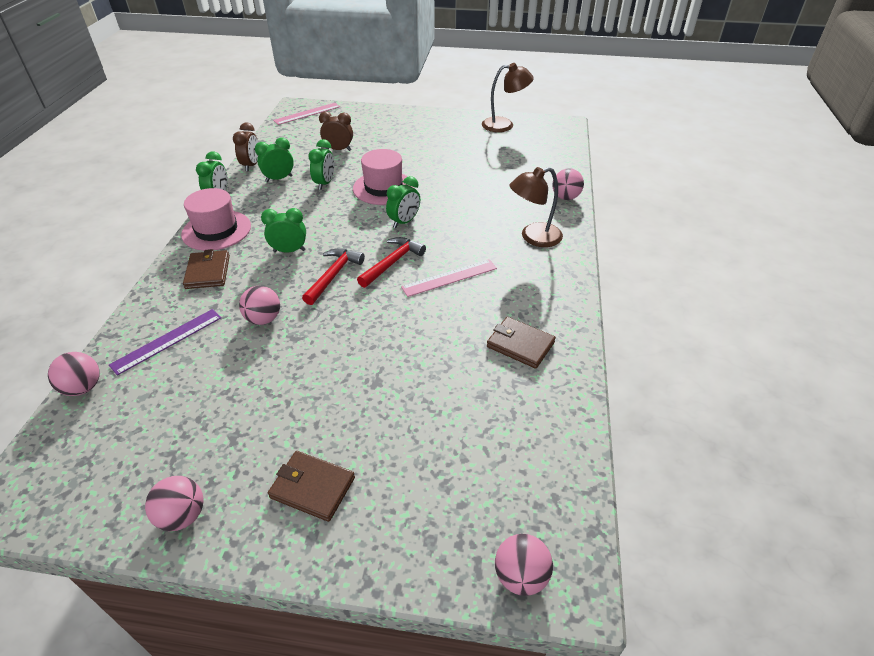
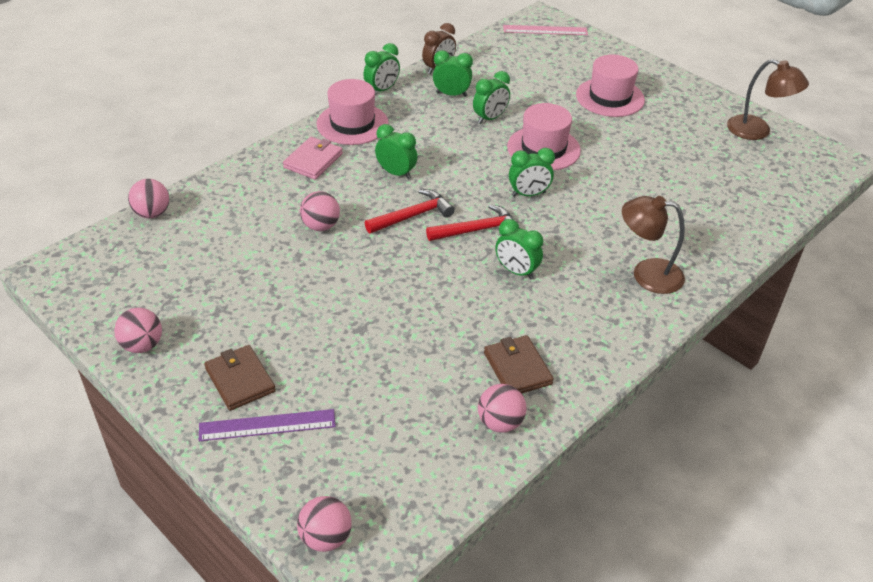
camera: 35 degrees right, 0 degrees up
purple ruler [109,309,222,376] -> purple ruler moved to [199,409,336,441]
brown wallet [183,249,230,289] -> pink wallet [283,137,343,180]
brown clock [319,111,353,151] -> none
pink ruler [401,259,497,297] -> green clock [495,219,543,280]
pink ball [552,168,584,200] -> pink ball moved to [478,384,526,433]
none -> pink hat [576,54,645,117]

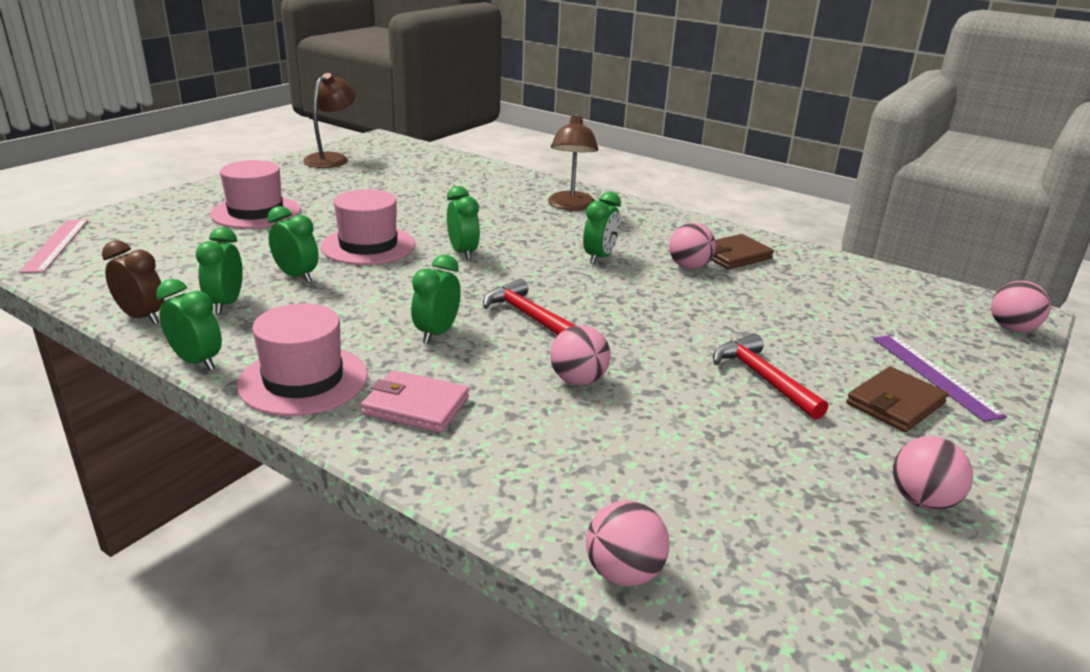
camera: 100 degrees left, 15 degrees down
red hammer [426,204,519,241] -> red hammer moved to [713,334,828,420]
pink ball [478,384,526,433] -> pink ball moved to [669,223,716,269]

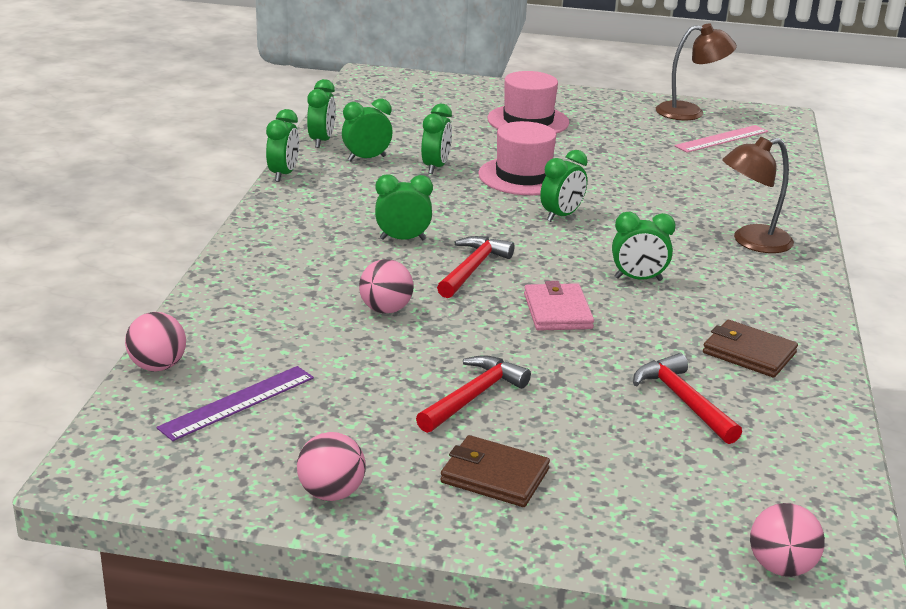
camera: 65 degrees right, 0 degrees up
pink ruler [19,220,88,273] -> pink ruler moved to [674,125,768,153]
brown clock [102,240,164,324] -> green clock [307,79,336,148]
pink hat [237,303,368,416] -> none
pink wallet [361,370,469,433] -> pink wallet moved to [524,281,594,331]
pink ball [669,223,716,269] -> none
purple ruler [873,335,1007,422] -> purple ruler moved to [156,366,314,441]
none -> red hammer [633,353,742,444]

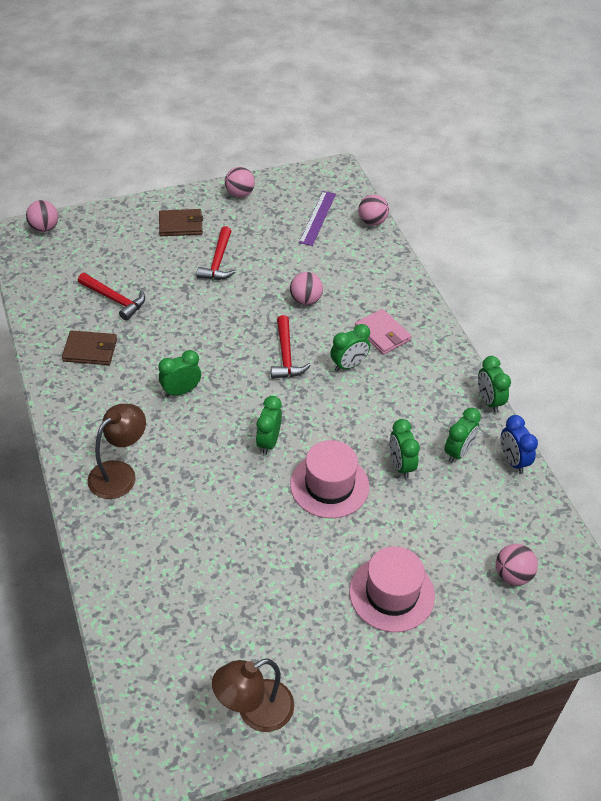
camera: 150 degrees right, 20 degrees up
green clock [307,79,336,148] -> blue clock [501,415,538,474]
pink wallet [524,281,594,331] -> pink wallet moved to [355,309,411,355]
pink ruler [674,125,768,153] -> none
none -> pink ball [496,544,538,586]

